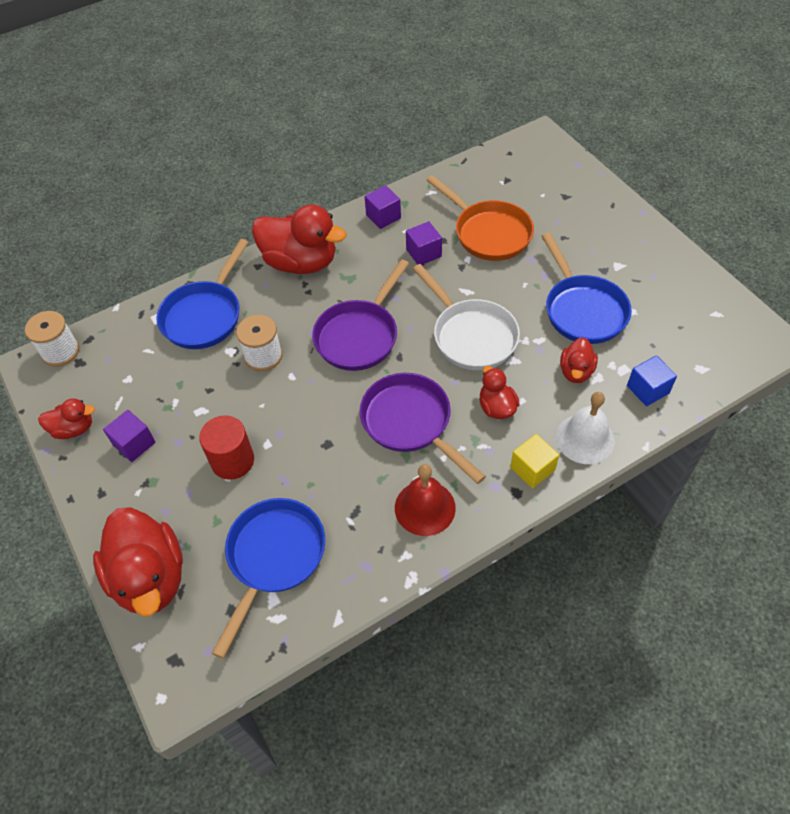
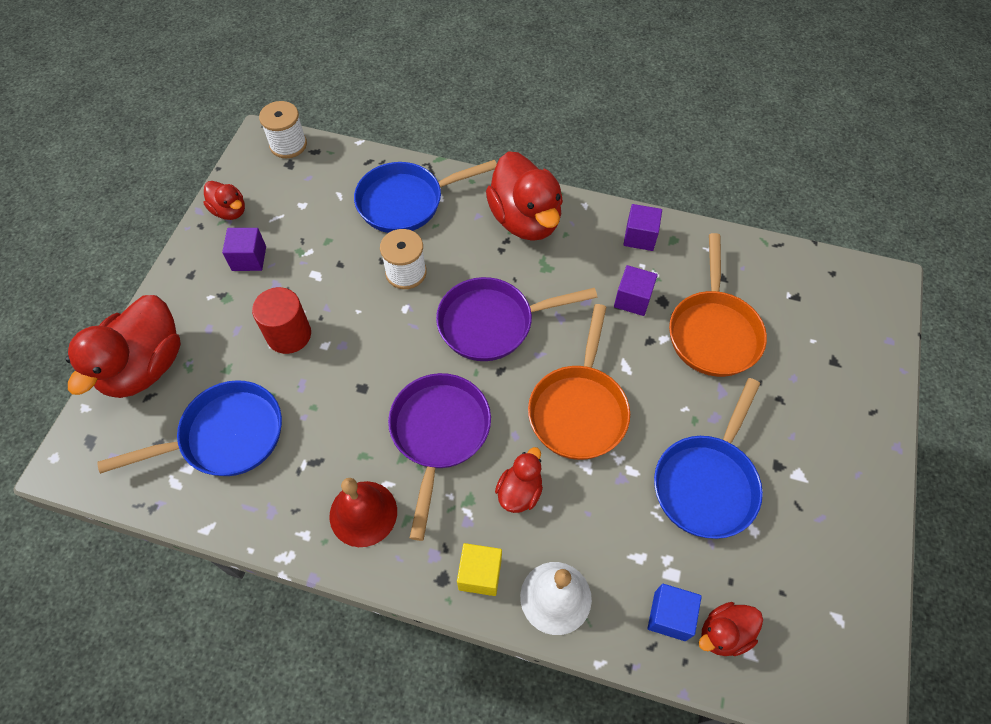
camera: 45 degrees right, 5 degrees up
white pan [413,264,520,370] -> orange pan [528,304,630,460]
red duck [560,337,598,383] -> red duck moved to [699,602,763,656]

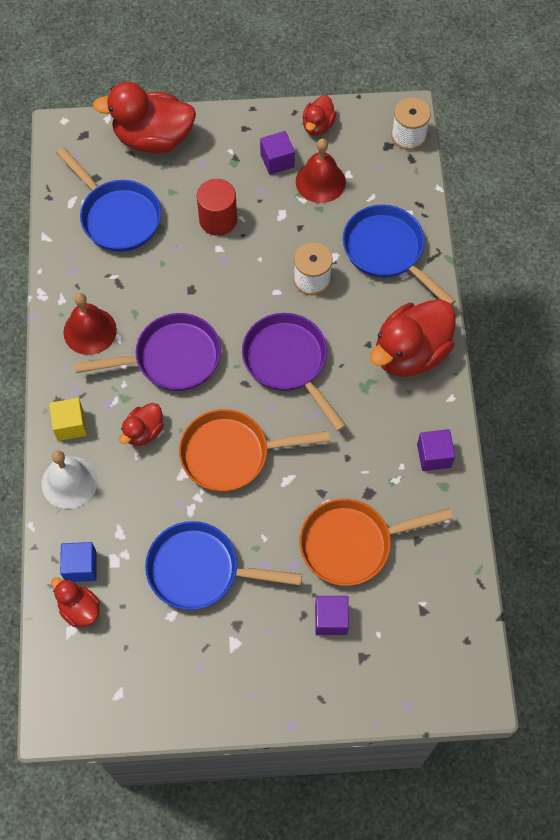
camera: 70 degrees right, 5 degrees up
red duck [495,447,543,513] -> red duck turned 120 degrees clockwise [119,403,164,446]
purple cube [614,265,658,316] -> purple cube moved to [315,596,349,635]
none -> red bell [296,138,346,203]

